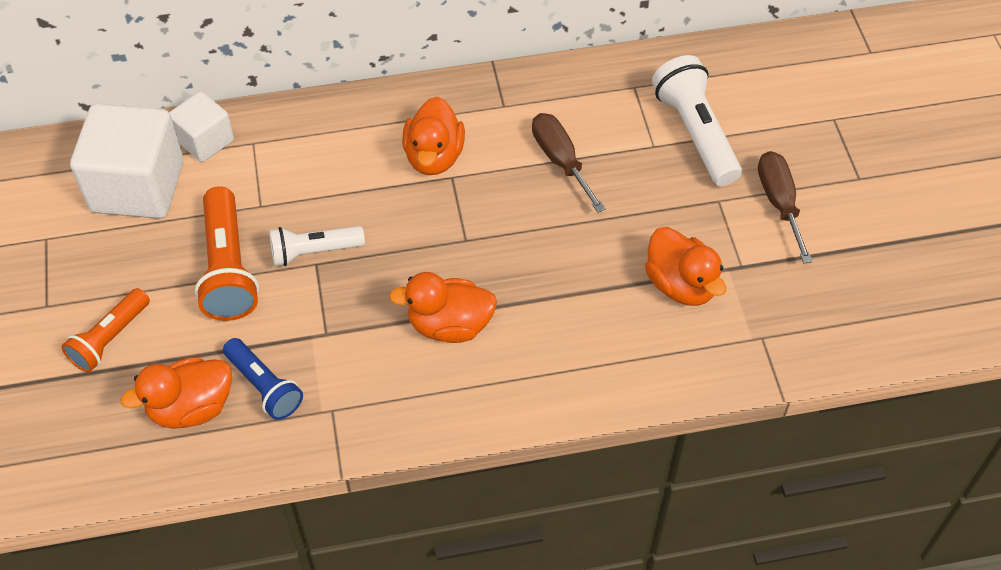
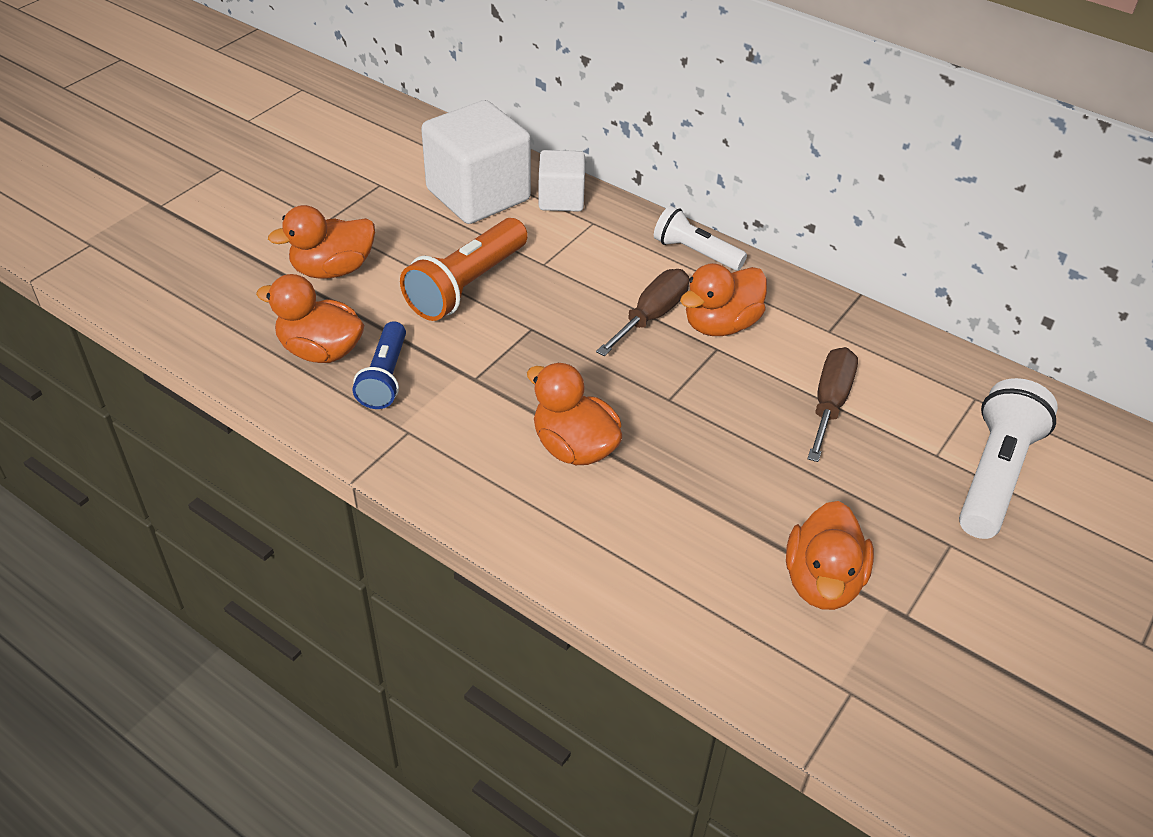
camera: 45 degrees right, 10 degrees down
orange flashlight [61,288,150,373] -> orange duck [268,205,375,279]
white flashlight [269,226,365,266] -> white flashlight moved to [654,206,747,271]
brown screwdriver [758,151,813,263] -> brown screwdriver moved to [596,269,689,356]

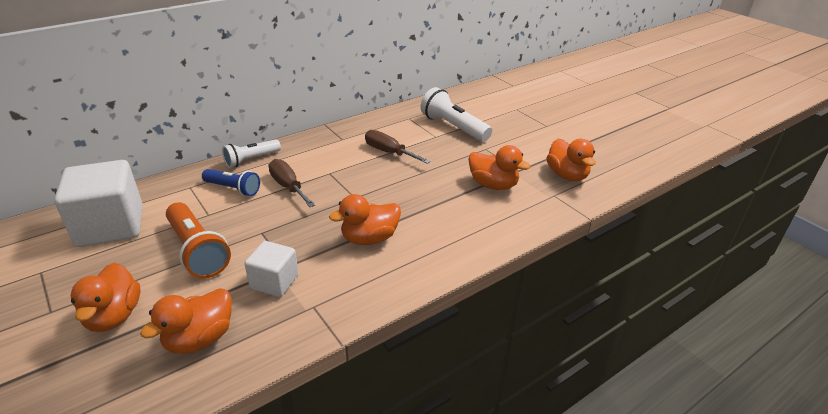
camera: 70 degrees left, 10 degrees down
blue flashlight [353,321,406,409] -> blue flashlight moved to [202,169,260,196]
white cube [539,150,585,212] -> white cube moved to [244,241,298,297]
orange duck [680,263,767,336] -> orange duck moved to [546,139,596,181]

